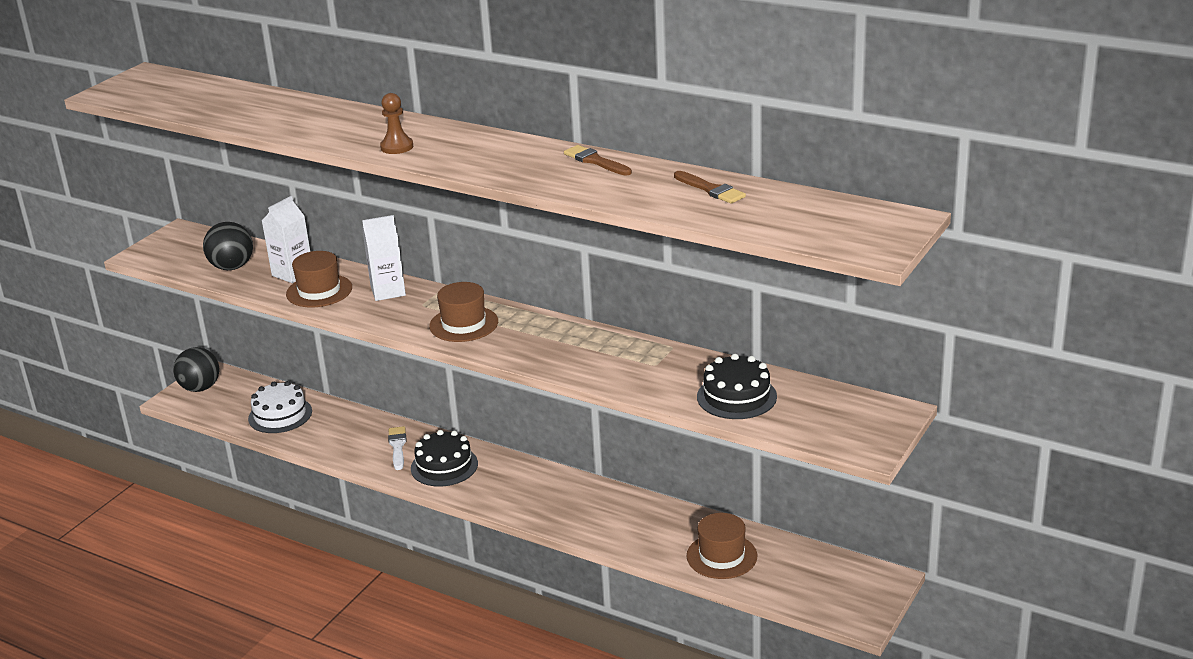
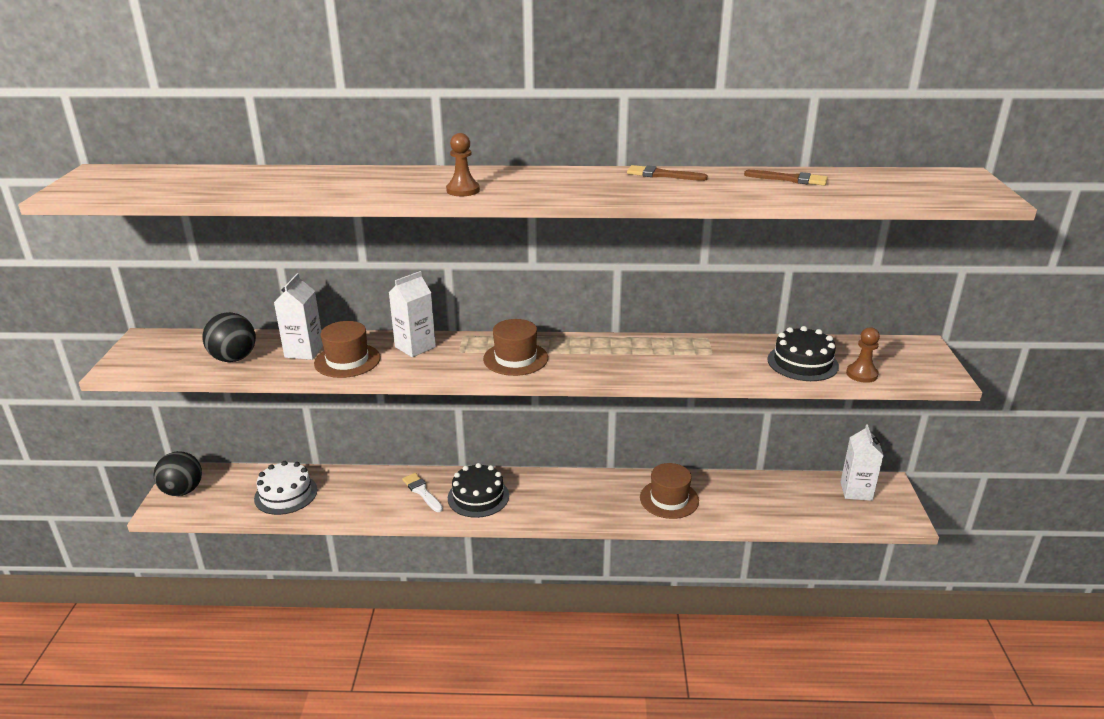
camera: 30 degrees left, 0 degrees up
brown hat [687,513,757,579] -> brown hat moved to [640,463,699,519]
none -> white carton [841,424,884,501]
none -> brown pawn [846,327,880,383]

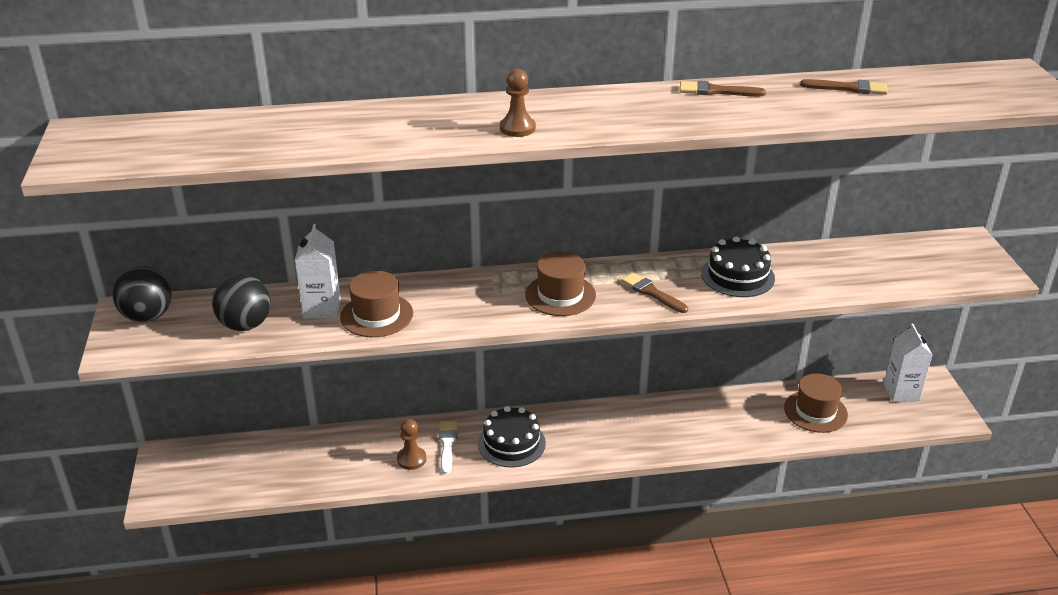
camera: 10 degrees left, 5 degrees up
black ball [154,451,202,496] -> black ball moved to [113,266,172,322]
white cake [254,461,318,515] -> none
white carton [389,271,436,357] -> none
white brush [402,473,443,512] -> white brush turned 45 degrees clockwise [439,421,457,474]
brown hat [640,463,699,519] -> brown hat moved to [784,373,848,433]
black cake [767,326,839,381] -> black cake moved to [701,236,775,297]
brown pawn [846,327,880,383] -> brown pawn moved to [397,419,426,470]
none -> brown brush [621,272,688,313]

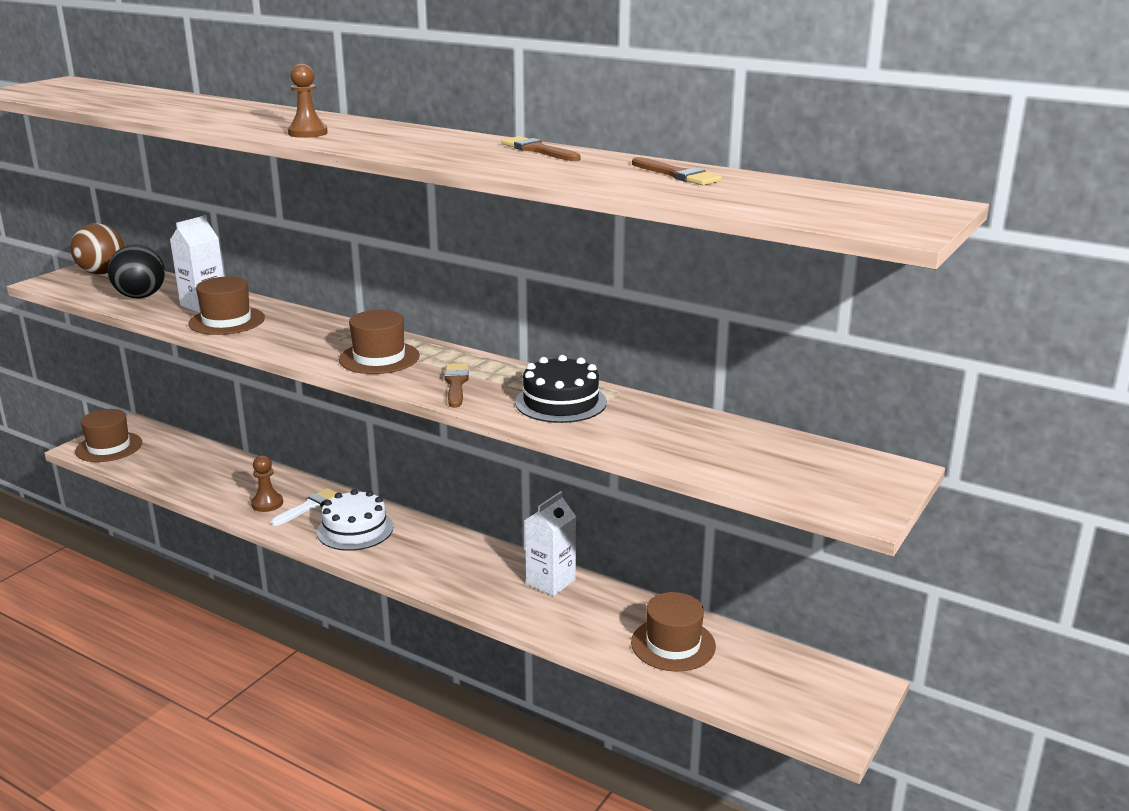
camera: 40 degrees right, 10 degrees down
black ball [113,266,172,322] -> brown ball [70,223,125,274]
black cake [478,406,546,468] -> white cake [317,489,394,551]
white carton [884,323,932,402] -> white carton moved to [525,491,576,596]
none -> brown hat [75,409,142,462]

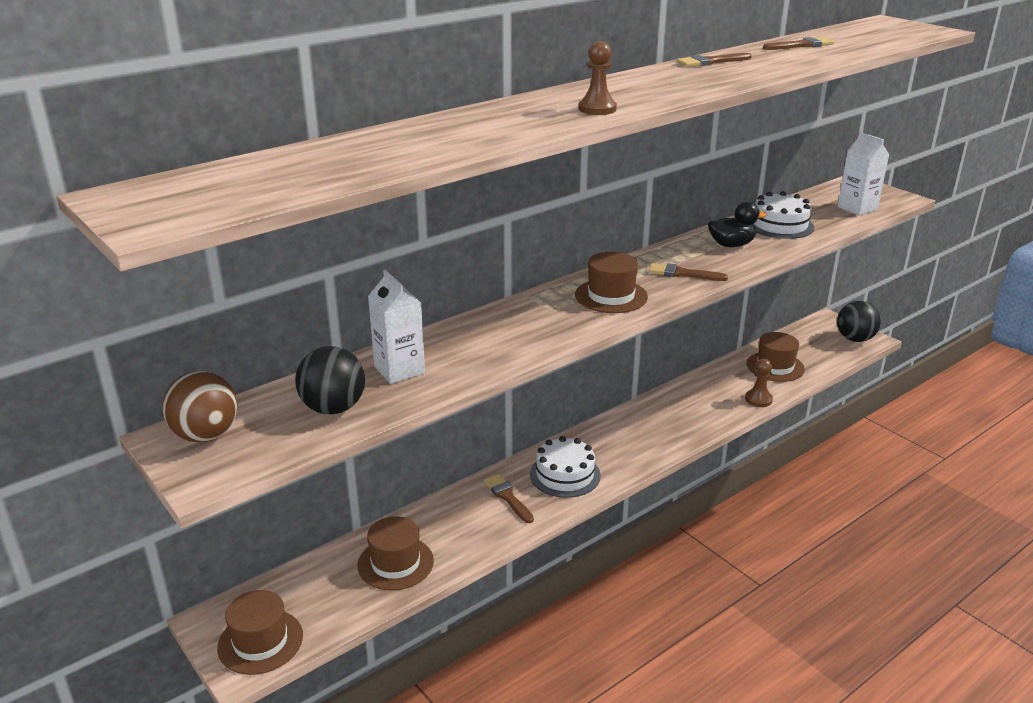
camera: 70 degrees left, 5 degrees up
brown hat [188,277,265,335] -> brown hat moved to [358,516,434,591]
brown pawn [251,455,283,512] -> brown pawn moved to [745,359,773,407]
white brush [271,488,337,526] -> brown brush [484,474,534,523]
black cake [515,355,607,423] -> black duck [708,201,767,247]
white carton [525,491,576,596] -> white carton moved to [837,132,889,216]
none -> white cake [753,191,814,239]
none -> black ball [837,301,881,342]

